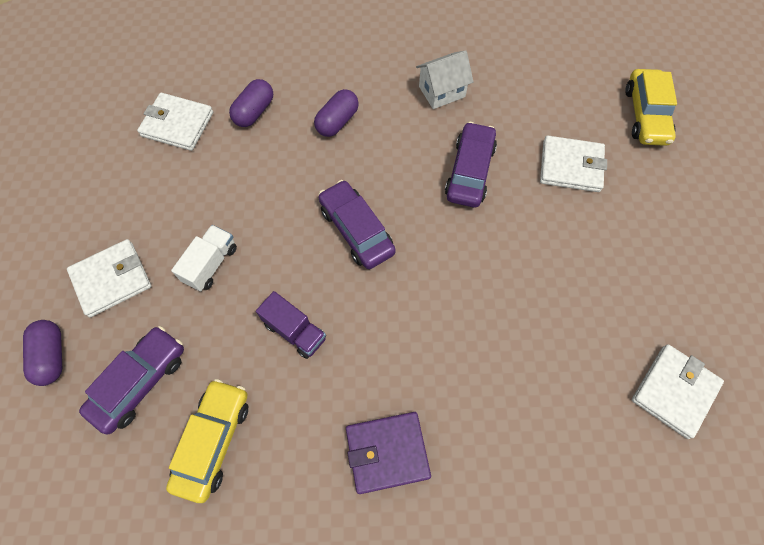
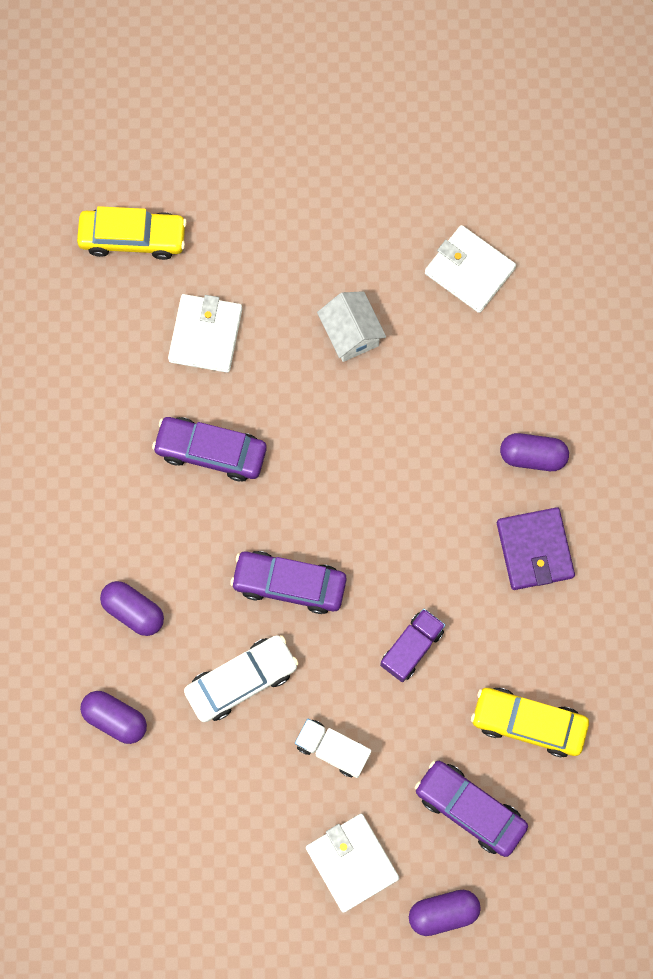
camera: 90 degrees left, 10 degrees up
white wallet [137,93,213,151] -> none
purple car [319,180,396,269] -> purple car turned 45 degrees clockwise [230,551,347,614]
white house [416,50,474,109] -> white house moved to [317,291,386,362]
none -> white car [184,635,299,722]
none -> purple capsule [500,433,569,471]

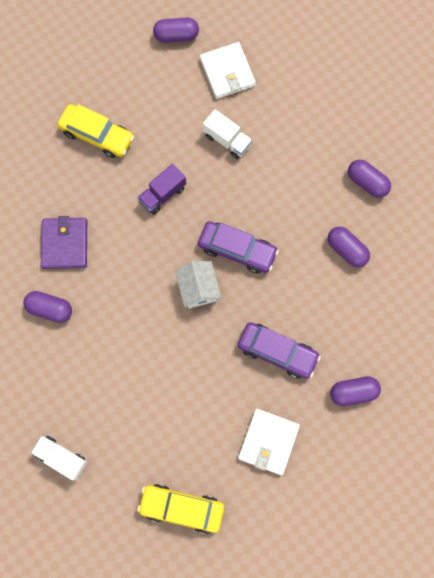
camera: 170 degrees left, 0 degrees up
yellow car [77,206,187,260] -> yellow car moved to [137,484,224,534]
white car [184,635,299,722] -> none
white house [317,291,386,362] -> white house moved to [175,261,221,308]
purple car [415,760,528,857] -> none
white wallet [425,225,516,313] -> white truck [31,435,87,480]
none -> purple capsule [330,376,381,406]

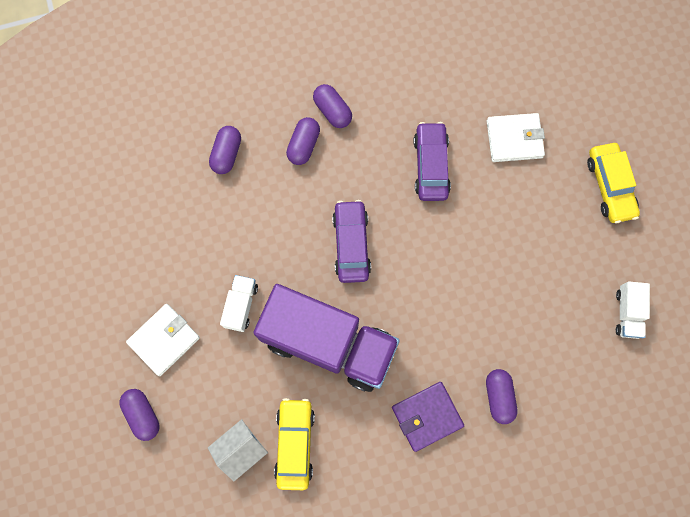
camera: 115 degrees left, 0 degrees up
purple truck [137,164,186,215] -> purple truck [254,284,400,392], size x2.40
white house [175,261,221,308] -> white house moved to [208,419,268,481]
purple capsule [330,376,381,406] -> purple capsule moved to [313,84,352,128]

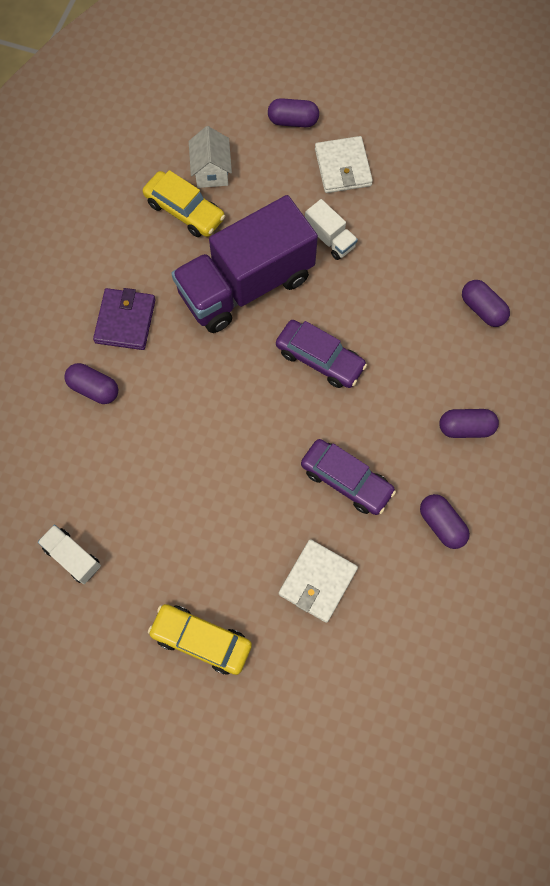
camera: 125 degrees right, 5 degrees down
purple capsule [286,117,320,165] -> purple capsule moved to [420,494,470,549]

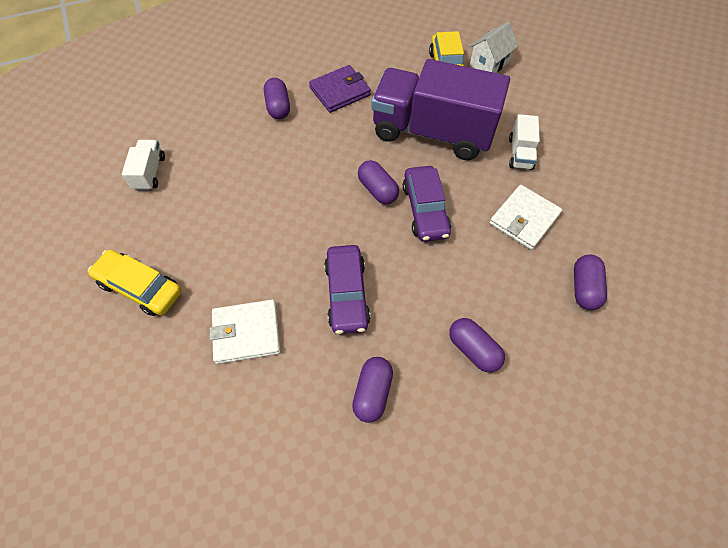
camera: 50 degrees right, 10 degrees down
yellow car [148,604,252,675] -> yellow car turned 45 degrees counterclockwise [88,250,182,316]
purple capsule [268,98,319,127] -> purple capsule moved to [358,160,399,204]
white wallet [315,136,373,193] -> white wallet moved to [489,185,562,250]

